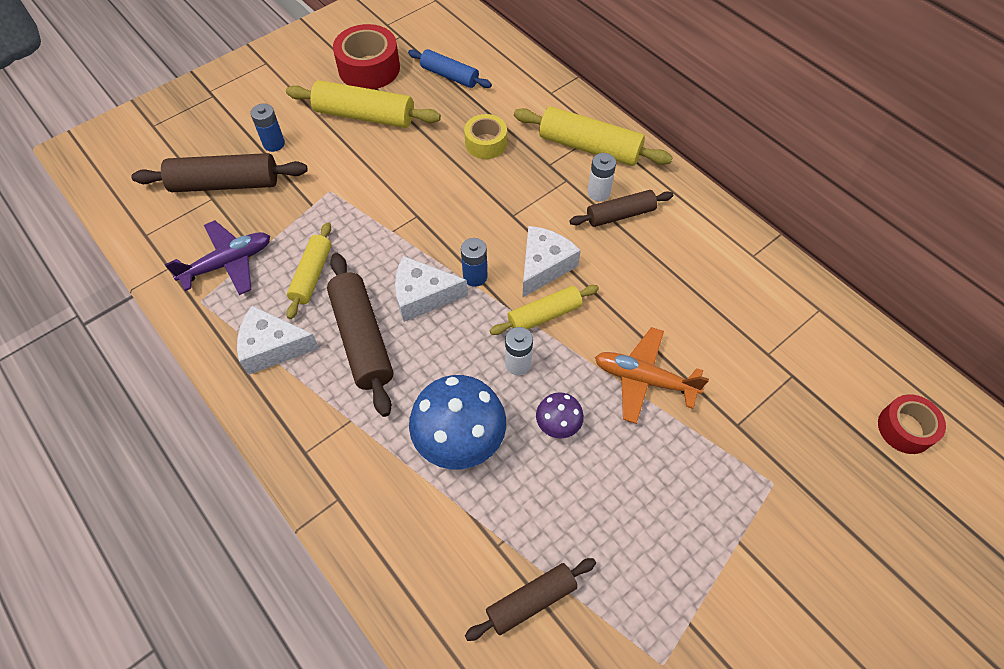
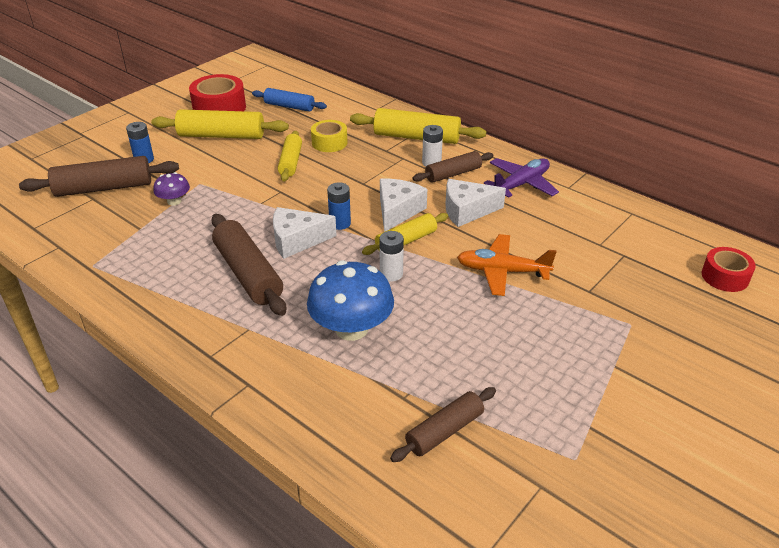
camera: 10 degrees left, 20 degrees down
purple plane [165,220,270,295] -> purple plane moved to [484,158,559,198]
white cheese [237,306,319,375] -> white cheese moved to [446,179,506,227]
yellow rolling pin [286,222,332,319] -> yellow rolling pin moved to [278,131,302,181]
purple mushroom [536,392,584,439] -> purple mushroom moved to [153,172,190,206]

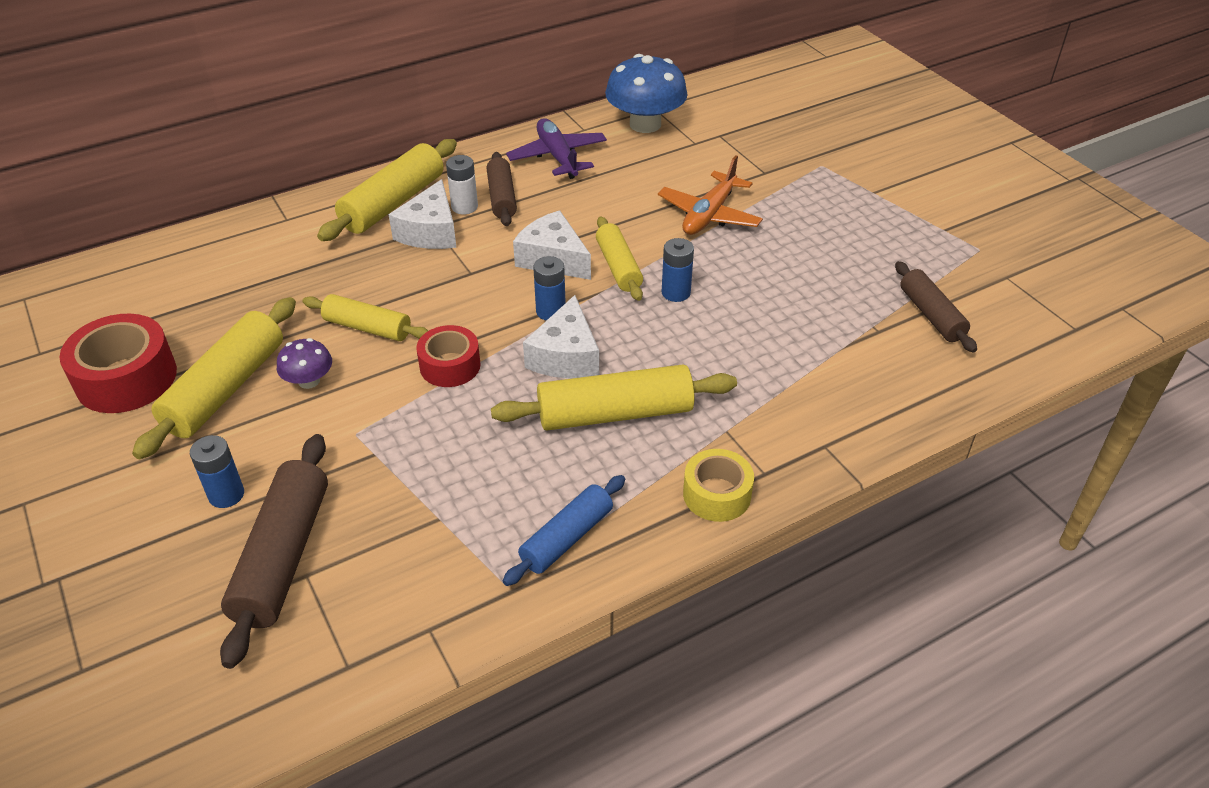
camera: 70 degrees left, 5 degrees up
purple mushroom [153,172,190,206] -> purple mushroom moved to [277,338,332,389]
brown rolling pin [211,214,287,316] -> yellow rolling pin [491,364,737,430]
blue rolling pin [252,88,327,112] -> blue rolling pin moved to [503,475,625,586]
blue mushroom [307,261,394,341] -> blue mushroom moved to [605,54,688,133]
yellow tape [311,120,348,152] -> yellow tape moved to [683,449,754,522]
white battery [379,231,404,282] -> blue battery [662,238,694,302]
white cheese [446,179,506,227] -> white cheese moved to [388,179,457,249]
red tape [702,247,756,292] -> red tape moved to [416,325,481,387]

